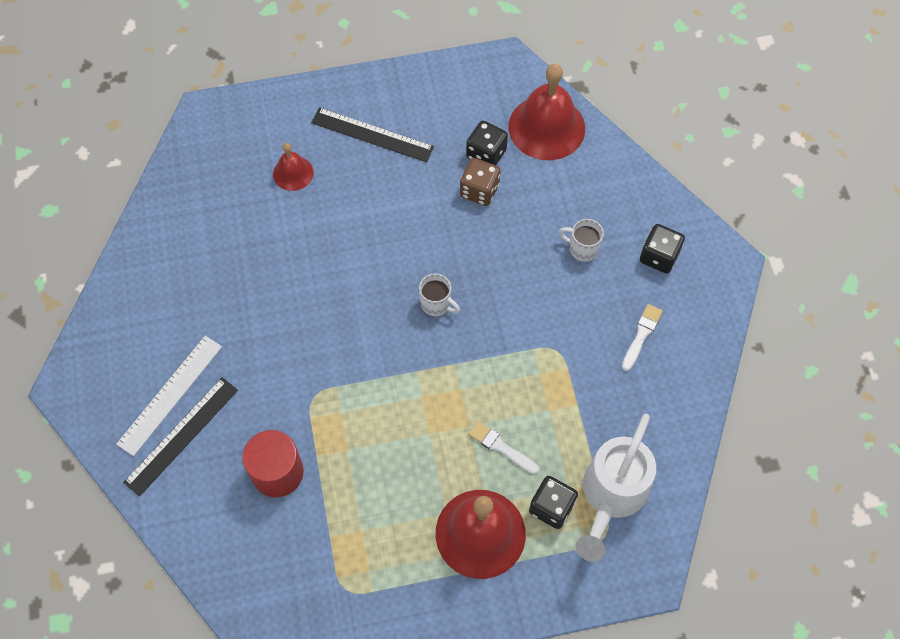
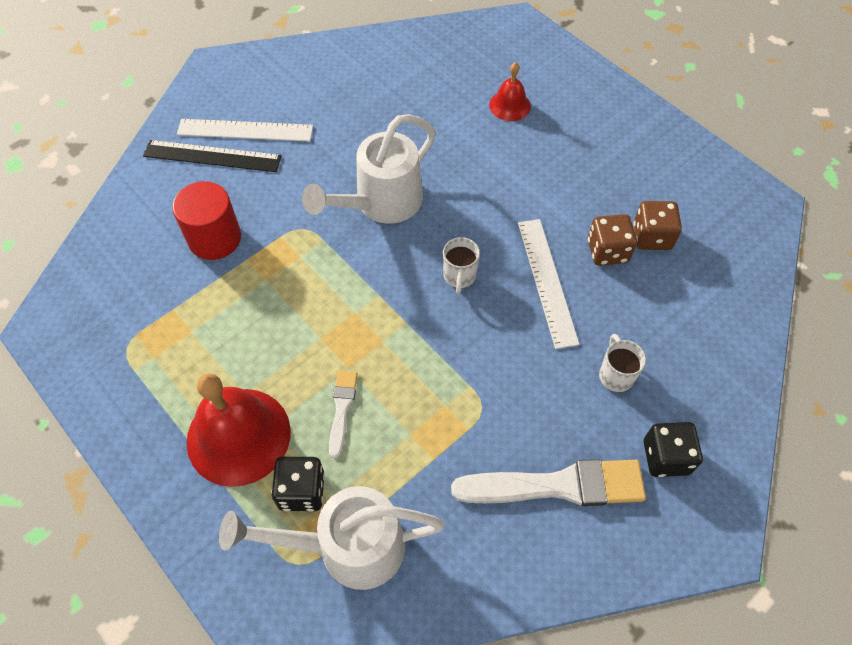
camera: 60 degrees right, 5 degrees down
black ruler [311,107,434,162] -> none
black dice [466,121,508,165] -> brown dice [633,201,682,250]
red bell [509,64,585,160] -> none
white brush [622,304,663,371] -> white brush [451,459,646,506], size x1.96
none -> white watering can [302,114,436,224]
none -> white ruler [518,219,580,349]

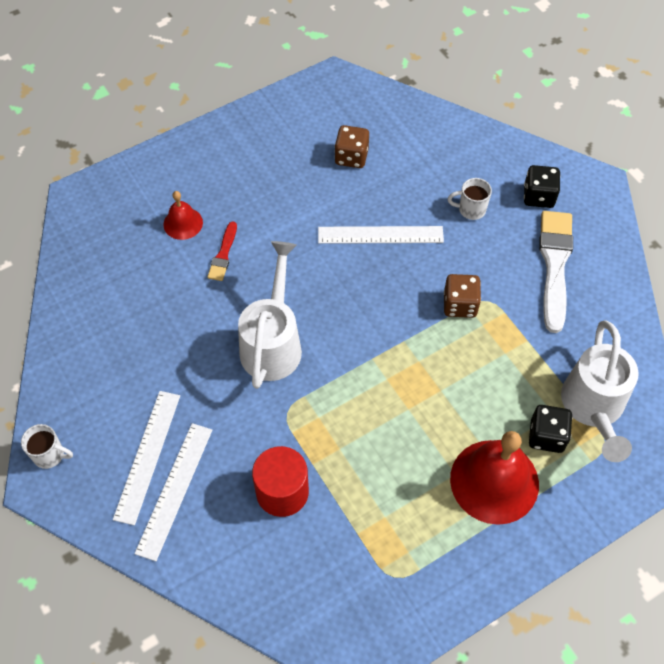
camera: 80 degrees left, 0 degrees up
black ruler [143,140,282,172] -> white ruler [134,423,212,561]
white watering can [302,114,436,224] -> white watering can turned 135 degrees counterclockwise [238,241,302,389]
white brush [329,370,358,458] -> none
white mug [443,237,480,294] -> white mug moved to [21,424,73,469]
brown dice [588,214,637,266] -> brown dice moved to [444,274,481,318]
none -> red brush [207,221,237,281]

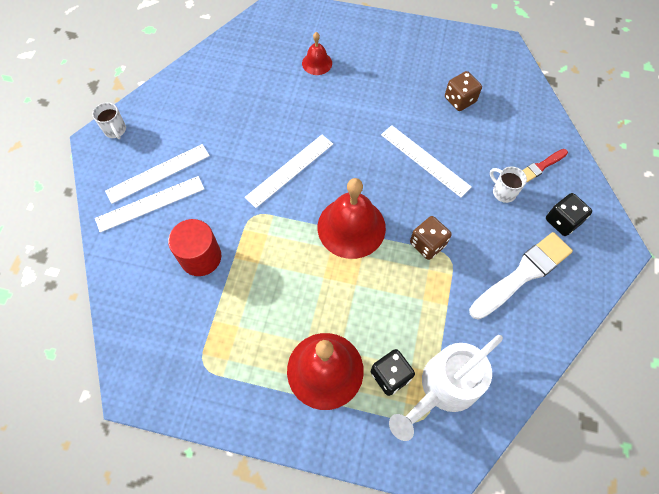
camera: 45 degrees right, 5 degrees up
red brush [207,221,237,281] -> red brush moved to [522,149,568,182]
white watering can [238,241,302,389] -> white ruler [245,135,333,208]
none -> red bell [318,178,386,259]

